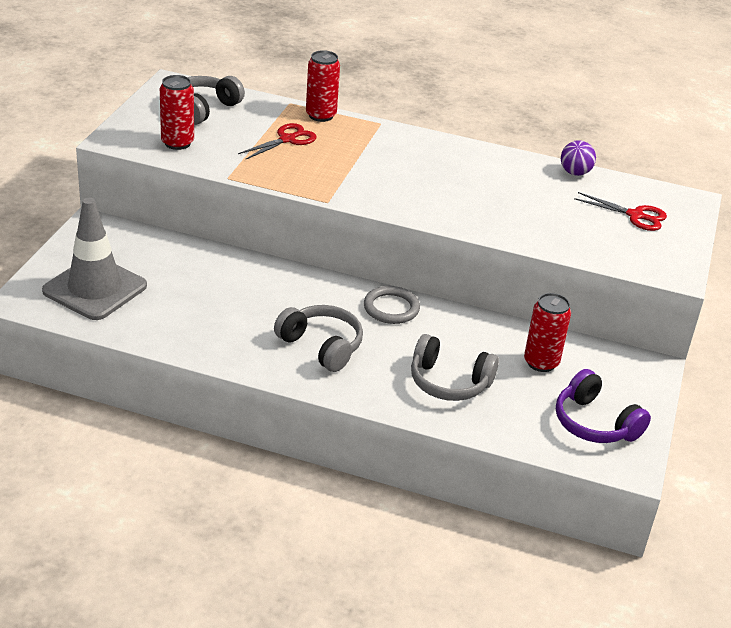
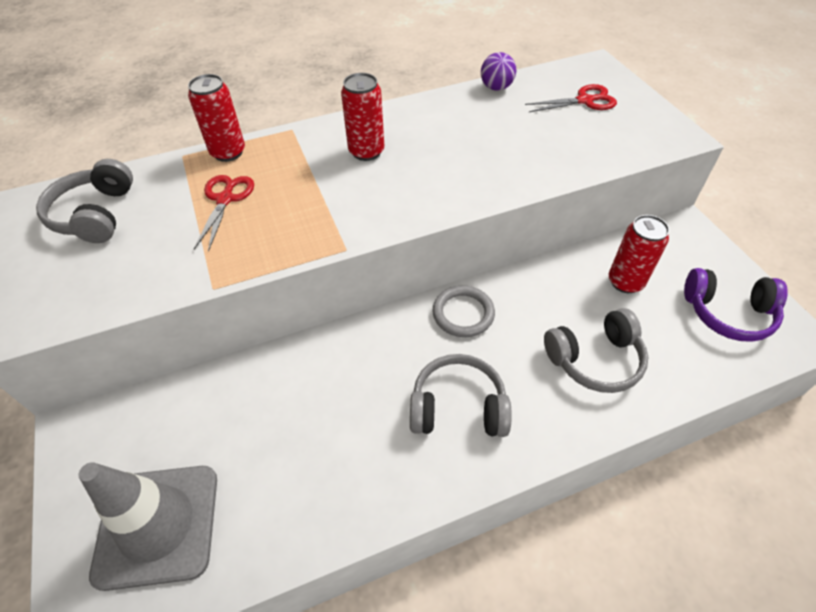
camera: 35 degrees left, 15 degrees up
red can [160,75,194,150] -> red can moved to [341,73,384,161]

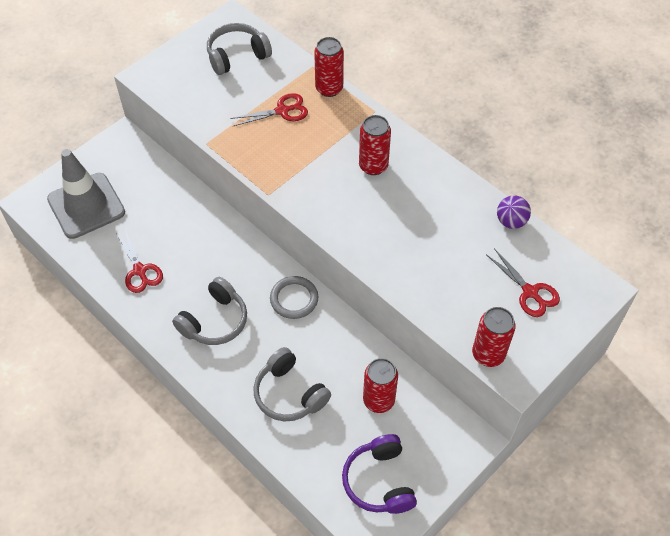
camera: 65 degrees right, 5 degrees up
grey headphones [410,354,512,437] -> grey headphones turned 60 degrees clockwise [172,277,247,345]
none -> red scissors [116,230,163,293]
none -> red can [472,307,516,367]

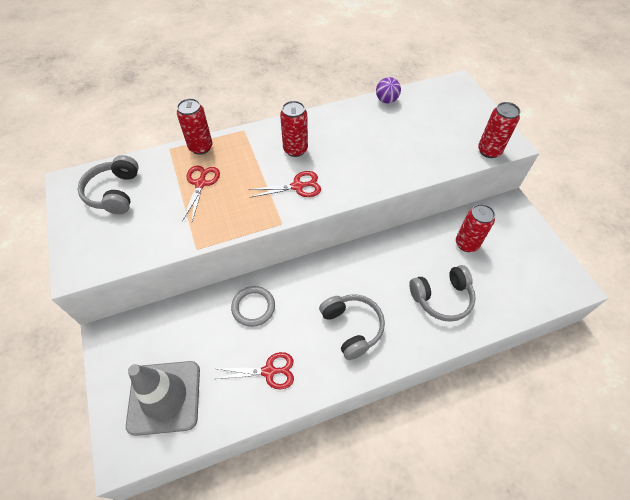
camera: 65 degrees left, 0 degrees up
grey ring [270,276,318,319] -> grey ring moved to [231,286,275,327]
purple headphones [342,434,417,514] -> none
red scissors [486,248,560,317] -> red scissors moved to [249,171,321,198]

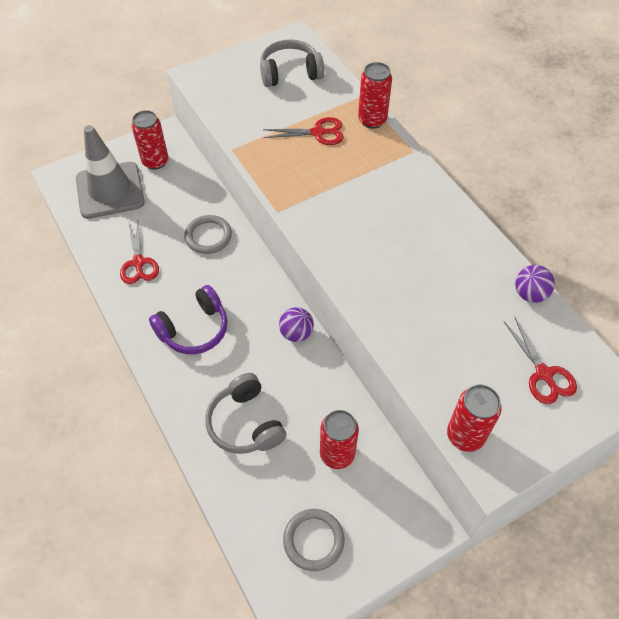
camera: 80 degrees right, 0 degrees up
red scissors [249,171,321,198] -> red scissors moved to [504,316,577,404]
red can [280,101,308,157] -> red can moved to [132,110,168,170]
grey headphones [319,294,385,360] -> purple headphones [149,285,228,354]
none -> purple ball [279,307,314,342]
none -> grey ring [283,509,345,571]

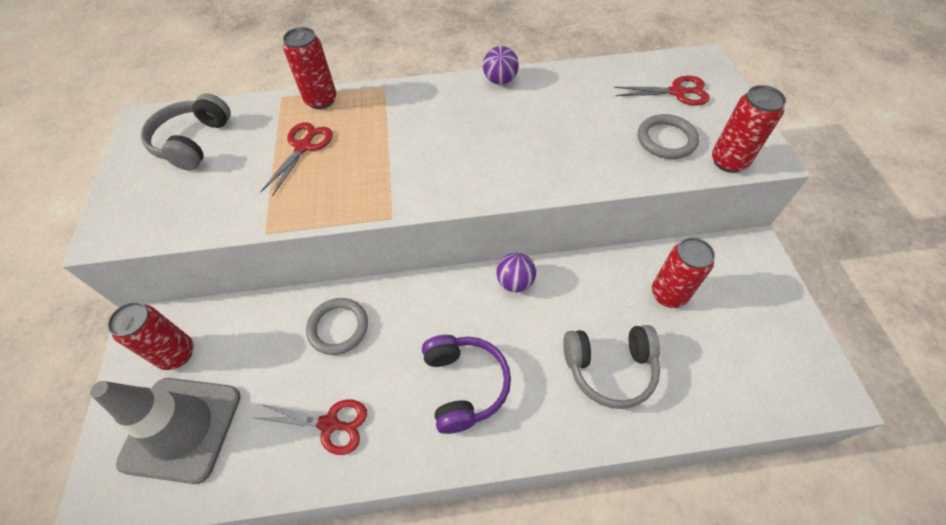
camera: 65 degrees left, 0 degrees up
grey ring [283,509,345,571] -> grey ring moved to [638,114,699,159]
purple ball [515,265,555,303] -> purple ball moved to [483,46,519,85]

